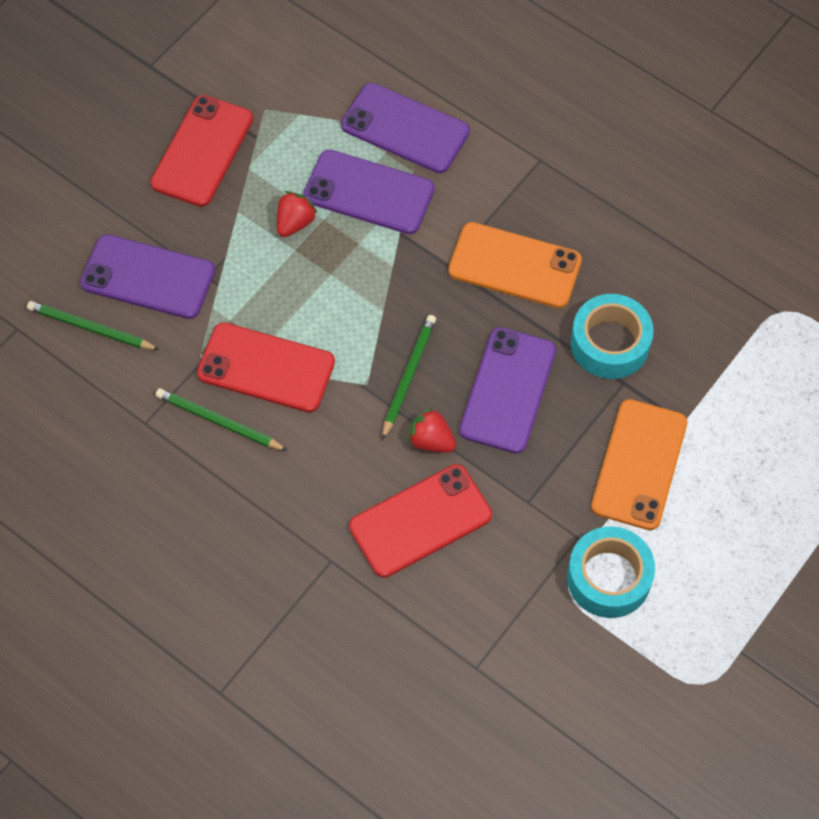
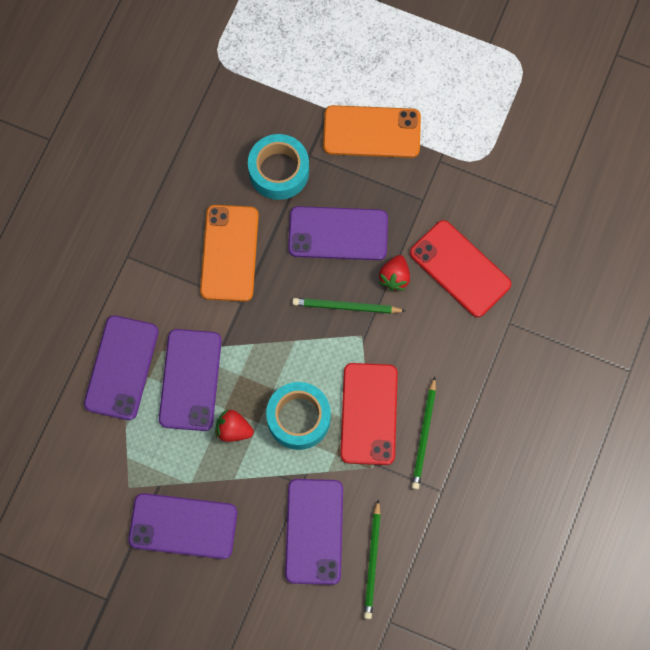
camera: 105 degrees left, 10 degrees up
red phone [150,95,253,207] -> purple phone [128,493,237,559]
turquoise tape [567,527,655,618] -> turquoise tape moved to [266,382,331,450]

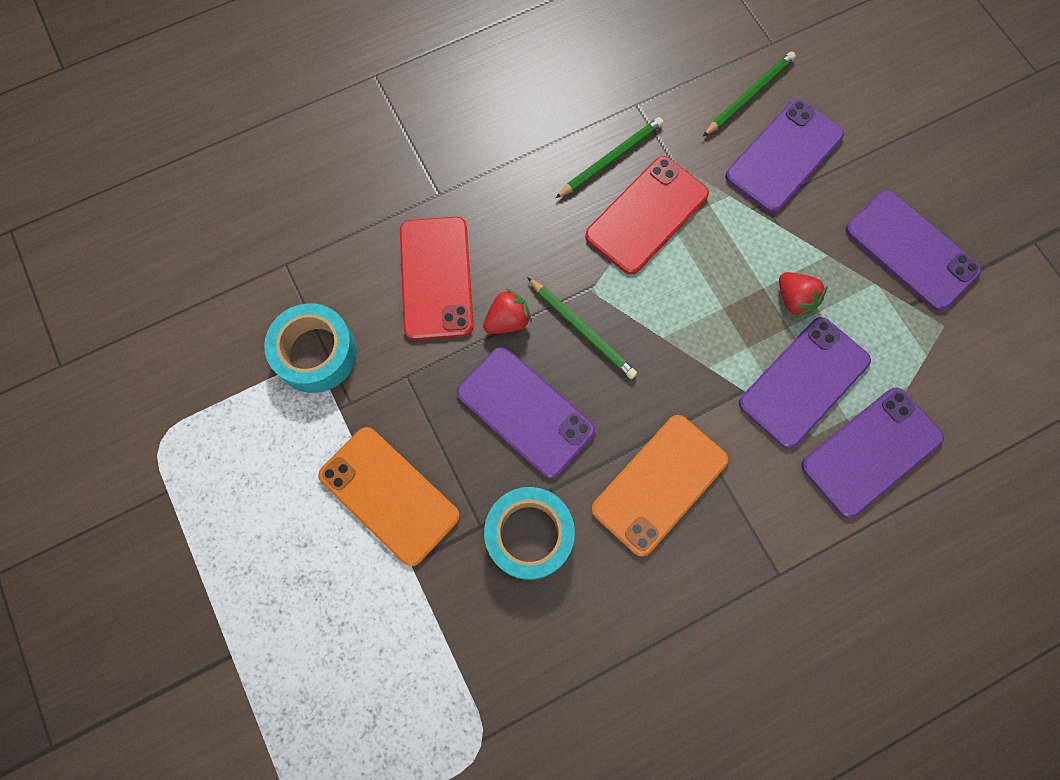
camera: 140 degrees left, 0 degrees up
turquoise tape [266,382,331,450] -> turquoise tape moved to [264,303,357,393]

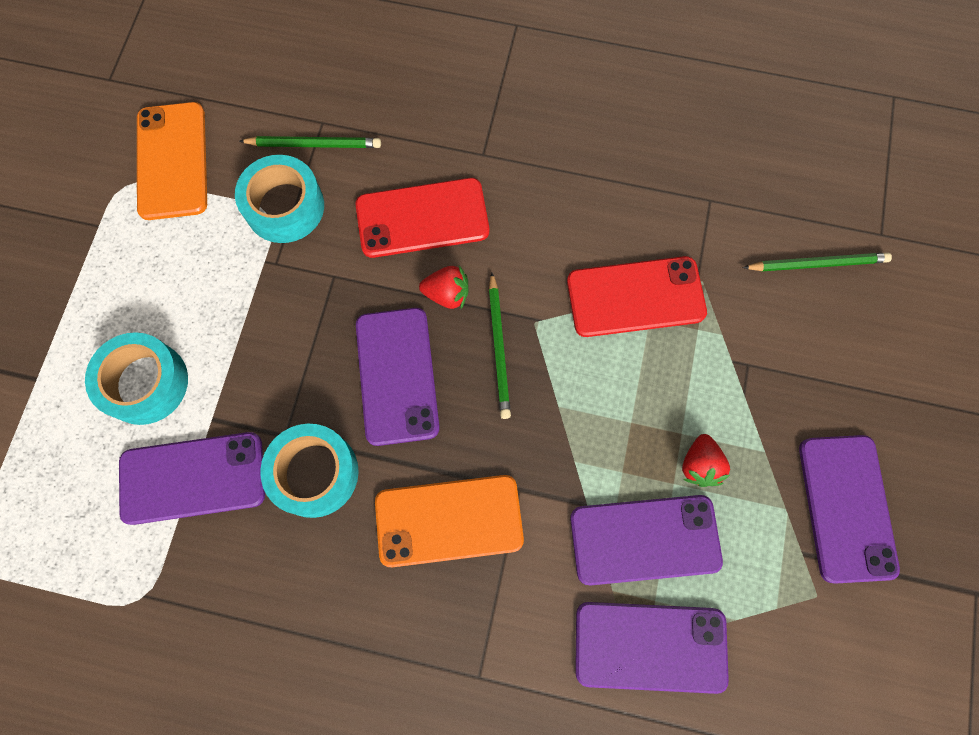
camera: 40 degrees right, 0 degrees up
orange phone [318,427,460,566] -> orange phone moved to [137,102,207,220]
red phone [400,217,474,340] -> red phone turned 45 degrees clockwise [355,178,489,258]
green pencil [556,117,664,198] -> green pencil moved to [239,136,381,148]
purple phone [725,99,844,213] -> purple phone moved to [119,432,265,525]
none -> turquoise tape [85,332,188,425]

